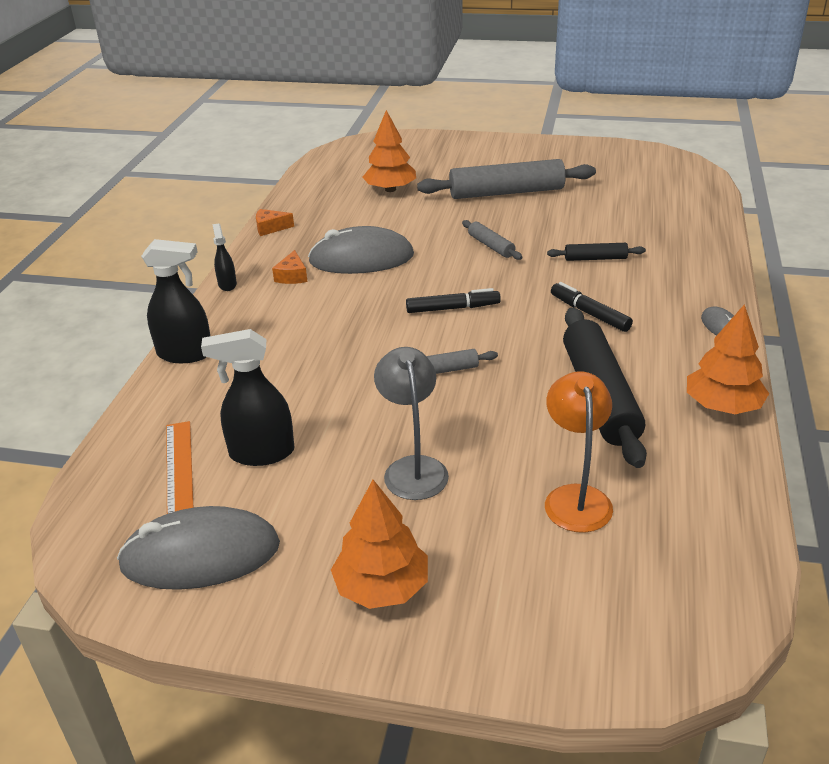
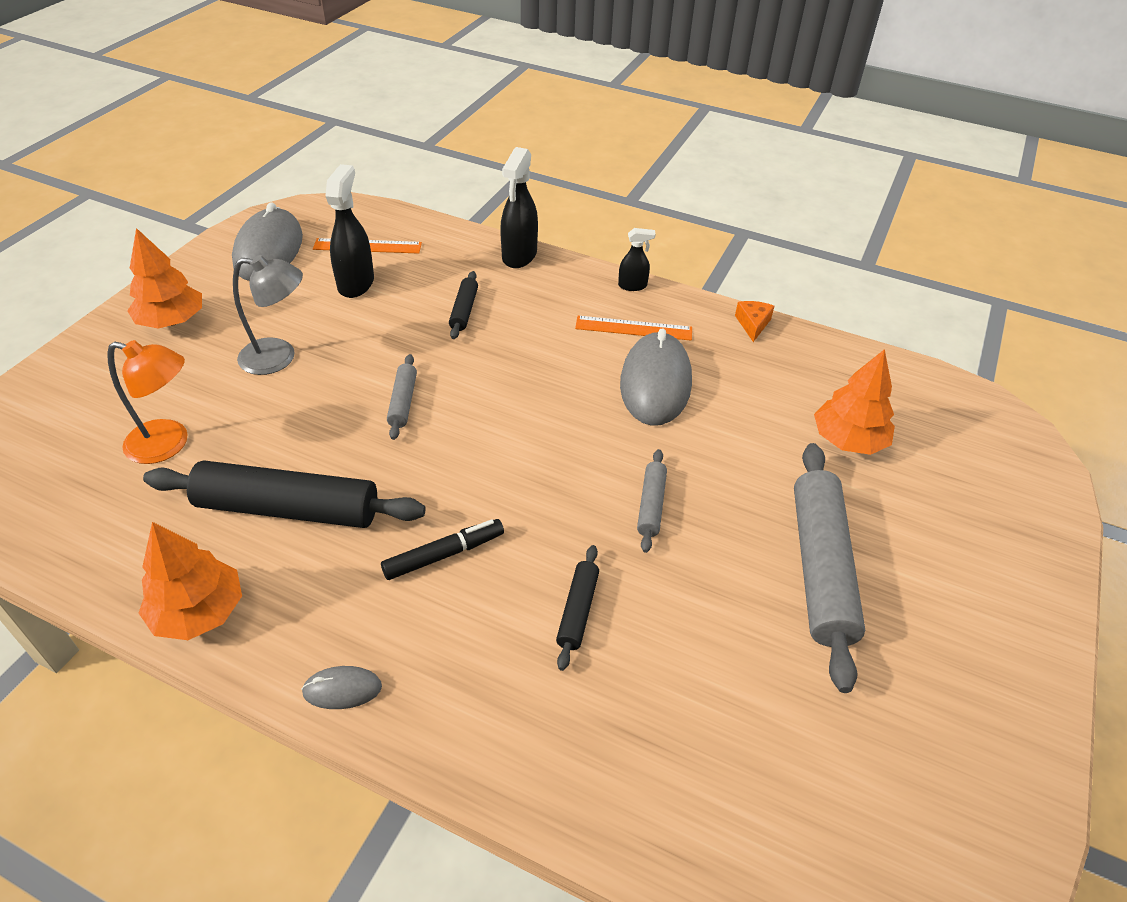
camera: 100 degrees right, 10 degrees up
orange cheese [272,250,307,284] -> orange ruler [575,316,692,341]
black marker [406,288,501,313] -> none
grey rolling pin [462,220,523,260] -> grey rolling pin turned 60 degrees counterclockwise [637,449,667,553]
none -> black rolling pin [449,271,478,339]

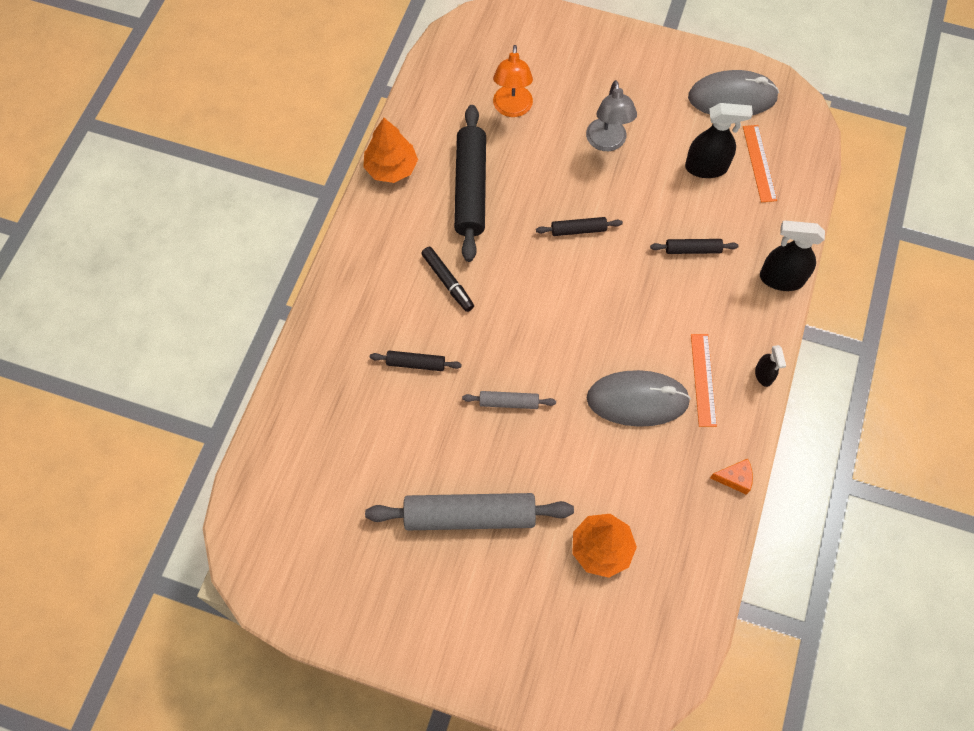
camera: 85 degrees right, 20 degrees up
orange tree [127,228,202,329] -> none
grey mouse [301,666,382,709] -> none
grey rolling pin [387,354,417,440] -> black rolling pin [536,217,623,236]

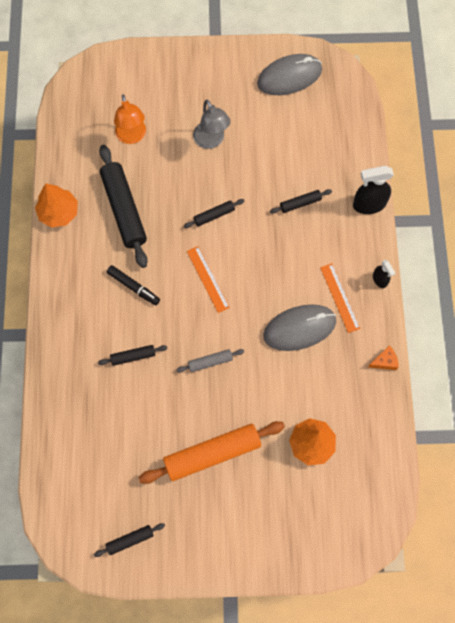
camera: 20 degrees left, 5 degrees up
grey rolling pin [365,493,574,530] -> orange rolling pin [139,421,285,484]
black spray bottle [685,103,753,178] -> none
orange ruler [743,125,777,202] -> orange ruler moved to [187,246,230,313]
none -> black rolling pin [94,523,165,557]

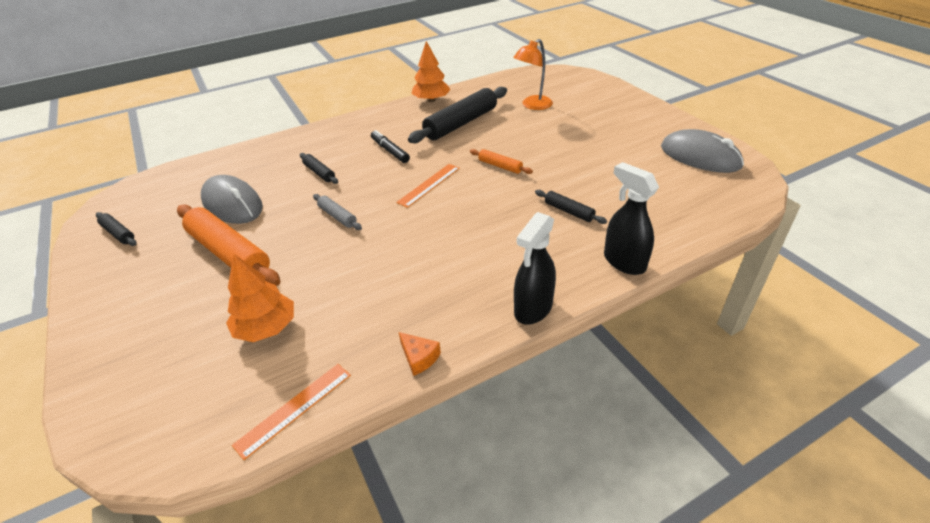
camera: 65 degrees right, 30 degrees down
black marker [107,265,160,305] -> black marker turned 135 degrees clockwise [371,130,410,163]
black rolling pin [184,199,244,228] -> orange rolling pin [470,149,533,174]
grey lamp [193,99,230,149] -> none
grey mouse [263,304,336,351] -> grey mouse moved to [201,175,263,224]
orange ruler [320,263,360,333] -> orange ruler moved to [232,364,351,460]
black spray bottle [373,260,396,288] -> black spray bottle [514,212,556,325], size x1.79

